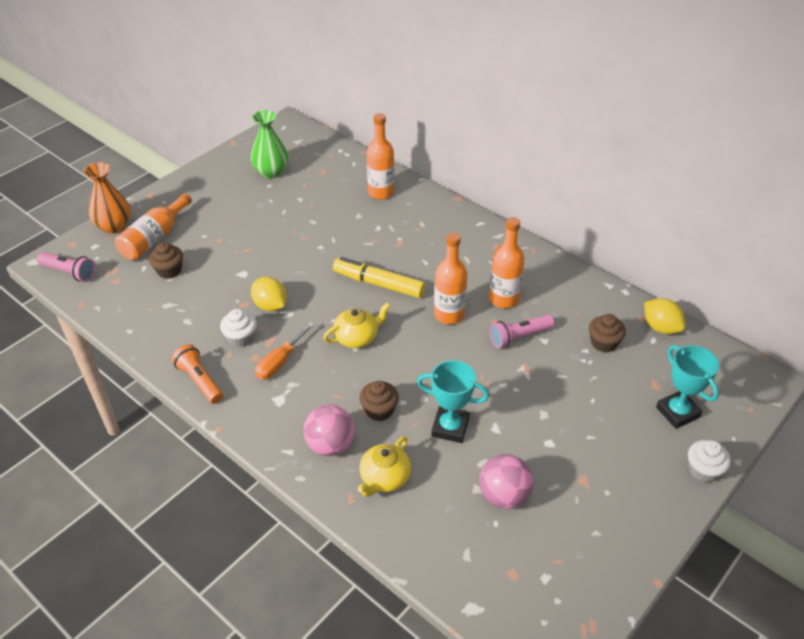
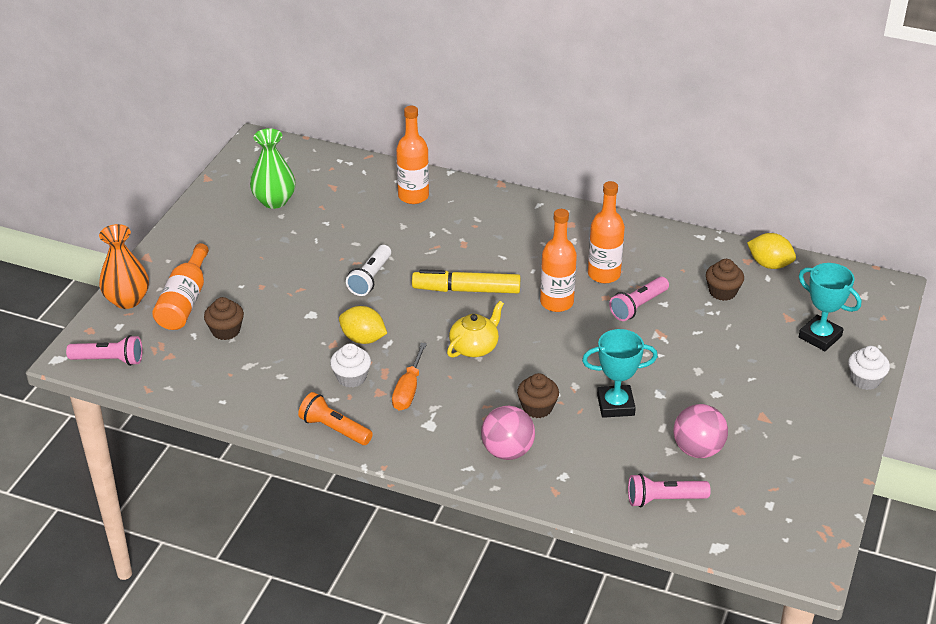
camera: 20 degrees left, 5 degrees down
yellow teapot [358,436,411,497] -> none
none -> white flashlight [346,245,391,296]
none -> pink flashlight [628,474,711,507]

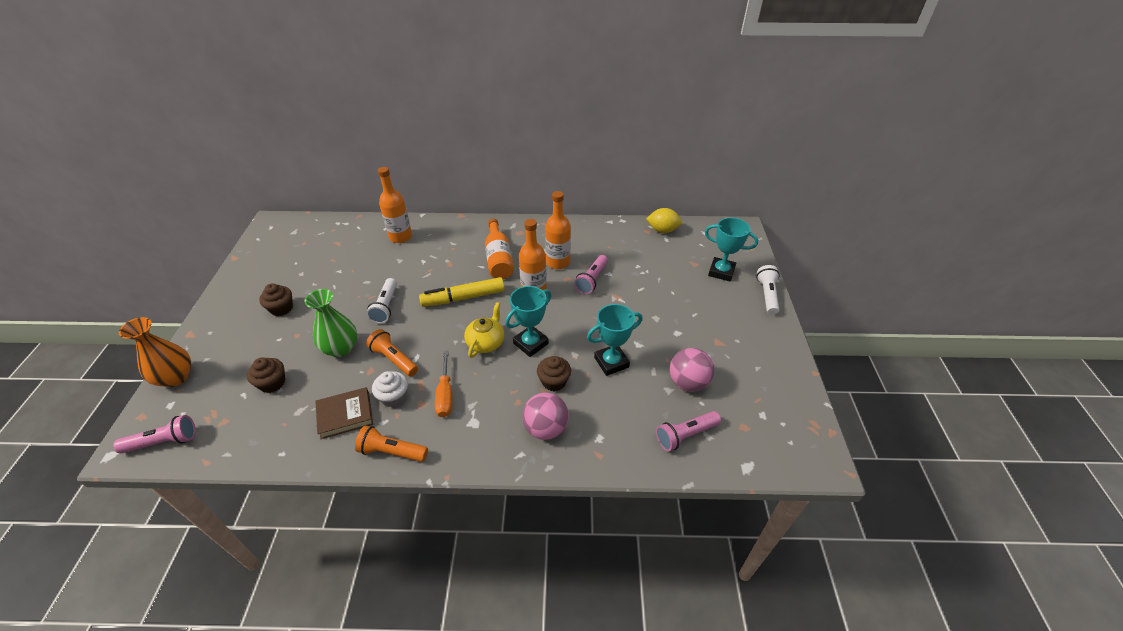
camera: 20 degrees left, 5 degrees up
orange bottle [152,243,209,330] -> orange bottle moved to [485,218,514,279]
green vase [250,128,295,209] -> green vase moved to [304,289,357,357]
yellow lemon [339,306,387,344] -> orange flashlight [366,329,418,376]
brown cupcake [706,259,744,301] -> brown cupcake moved to [259,284,293,316]
white cupcake [848,346,890,390] -> white flashlight [756,265,780,315]
none -> brown book [315,387,373,439]
none -> turquoise trophy [505,286,551,357]

